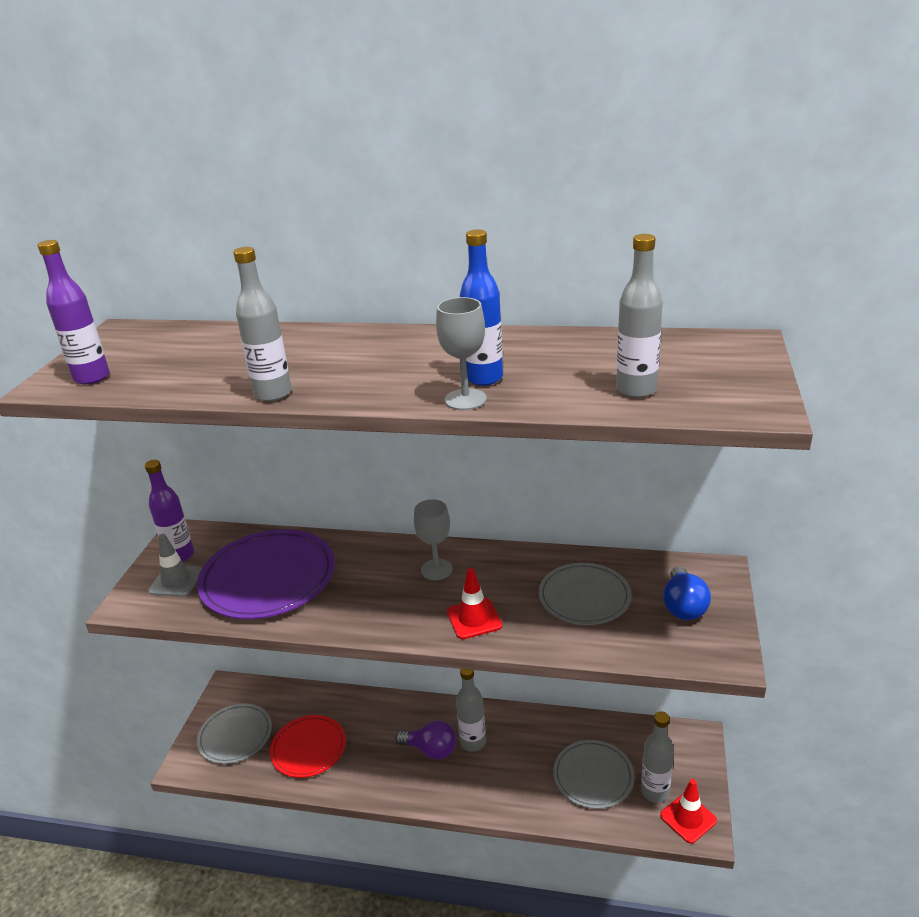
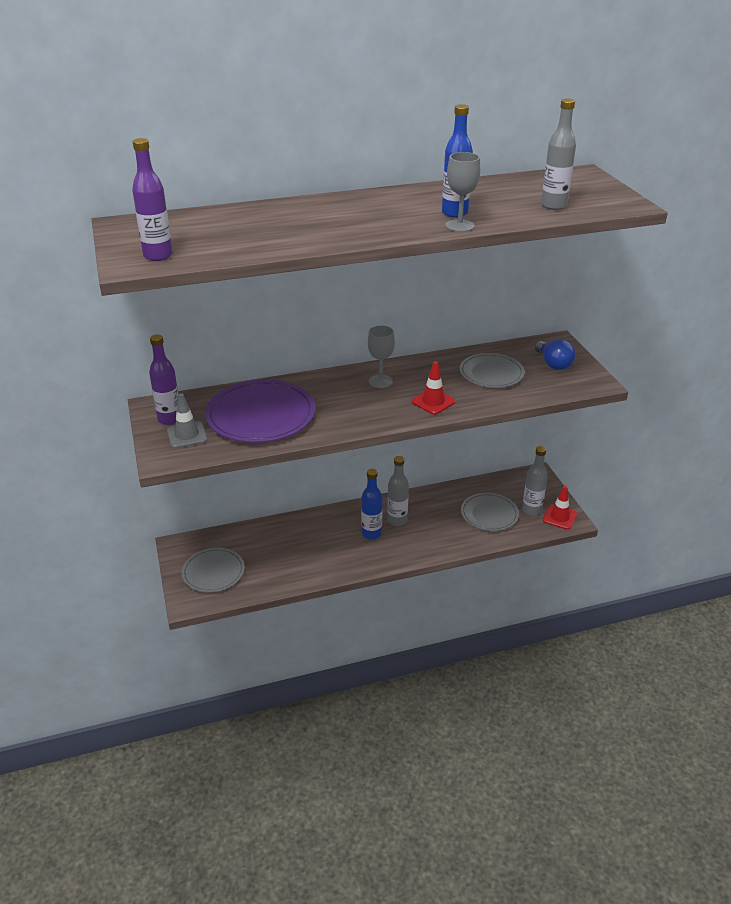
camera: 30 degrees left, 5 degrees up
grey bottle [233,247,292,401] -> none
red plate [270,715,346,778] -> none
purple light bulb [395,720,456,760] -> blue bottle [361,469,383,540]

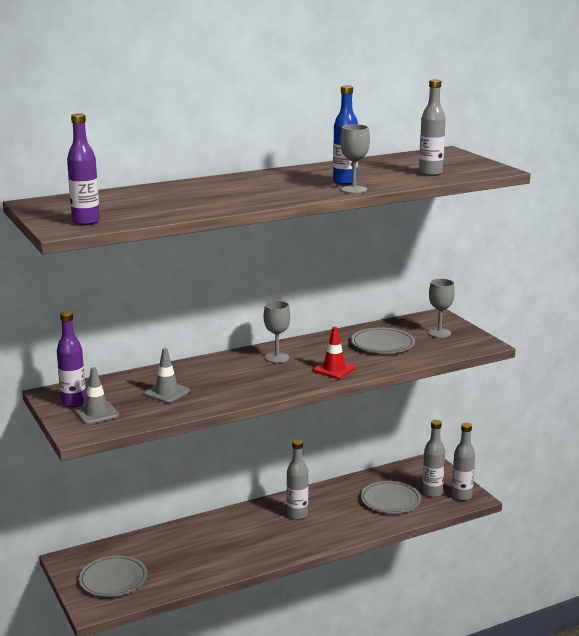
camera: 10 degrees left, 15 degrees down
purple plate [205,379,316,443] -> grey traffic cone [144,348,190,403]
blue bottle [361,469,383,540] -> none
blue light bulb [535,339,575,370] -> grey goblet [428,279,455,338]
red traffic cone [542,486,577,530] -> grey bottle [452,423,475,501]

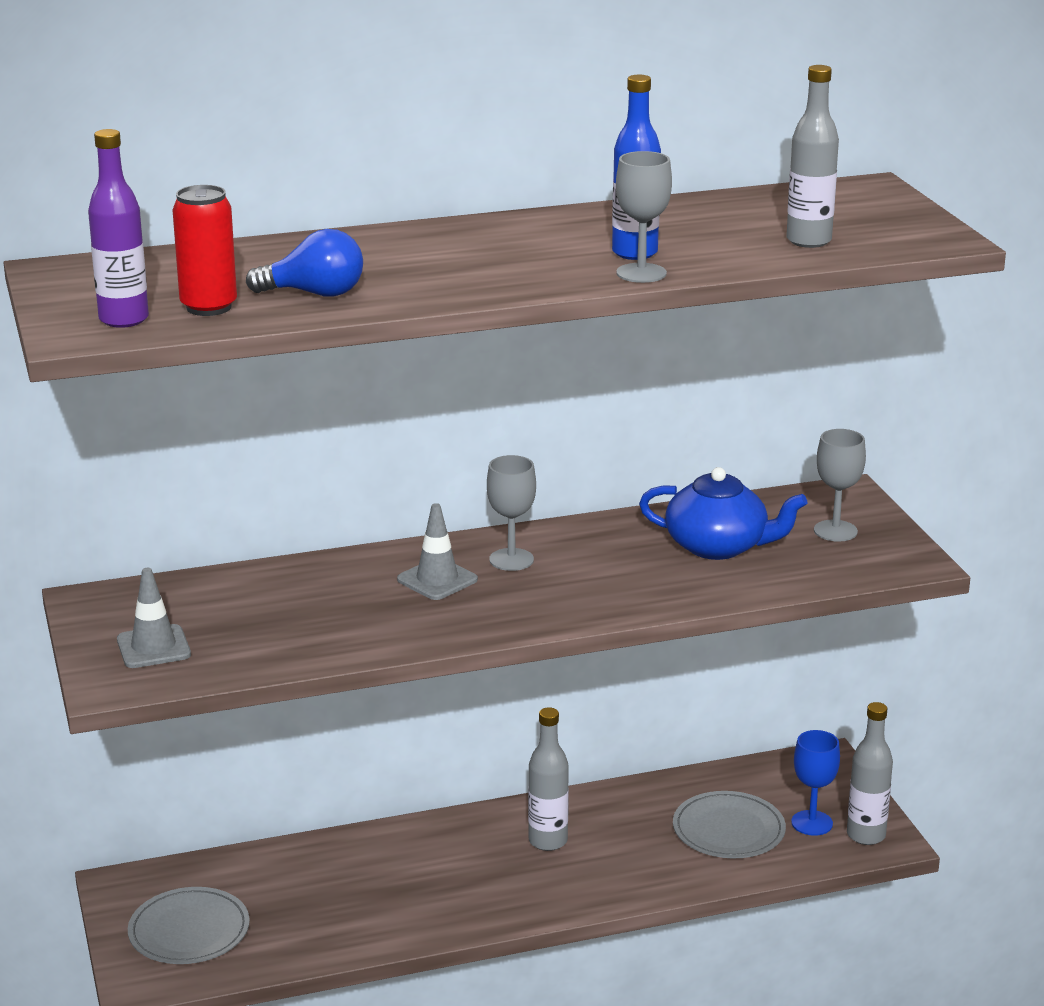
camera: 10 degrees right, 5 degrees up
purple bottle [57,311,86,407] -> none
grey traffic cone [144,348,190,403] -> grey traffic cone moved to [397,503,478,600]
red traffic cone [313,327,356,379] -> none
grey plate [351,328,415,354] -> blue teapot [639,467,807,560]
grey bottle [422,420,445,497] -> blue goblet [791,730,840,836]
none -> red can [172,185,237,316]
none -> blue light bulb [246,229,363,297]

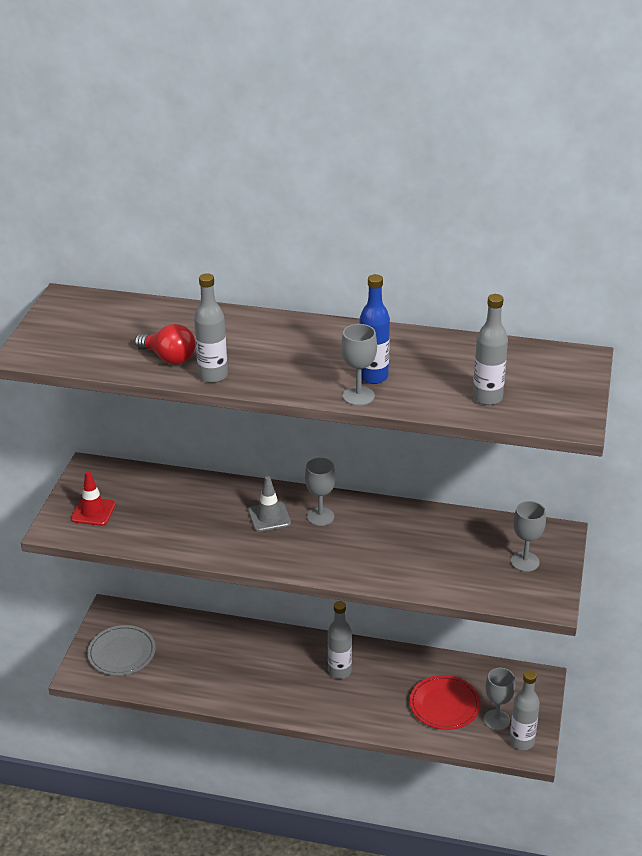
camera: 30 degrees right, 10 degrees up
purple bottle [88,129,149,328] -> none
grey traffic cone [117,568,191,668] -> red traffic cone [71,471,116,526]
red can [172,185,237,316] -> none
blue light bulb [246,229,363,297] -> red light bulb [135,324,196,365]
blue teapot [639,467,807,560] -> none
grey plate [673,791,786,858] -> red plate [410,675,481,730]
blue goblet [791,730,840,836] -> grey goblet [484,668,515,730]
none -> grey bottle [194,273,228,383]

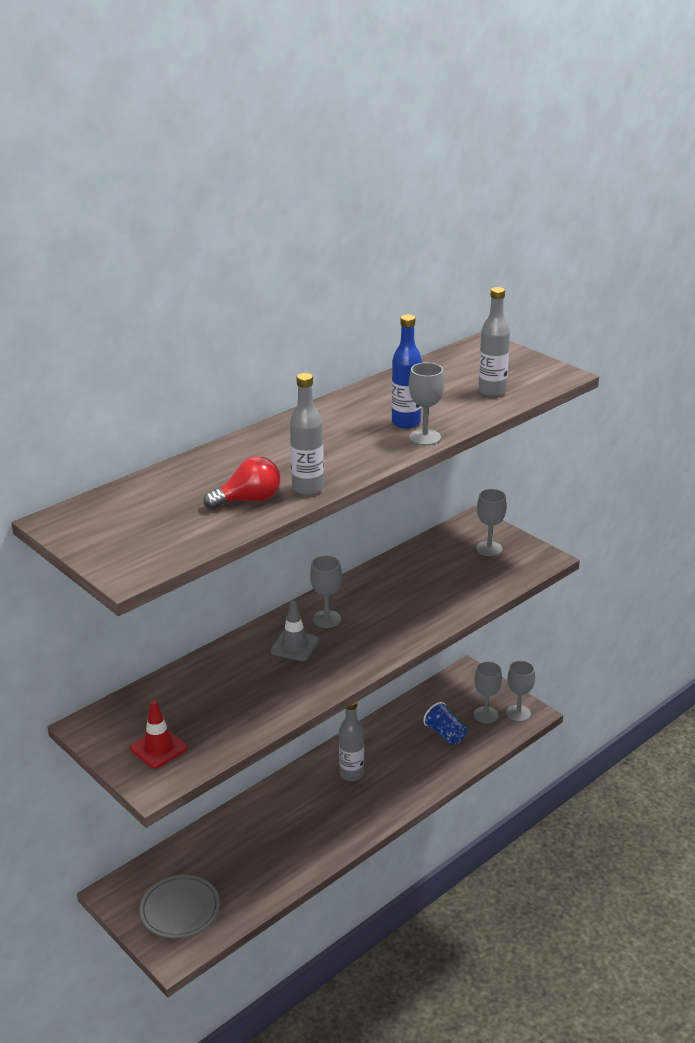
camera: 55 degrees left, 5 degrees down
red plate [410,675,481,730] -> blue cup [423,702,467,745]
grey bottle [510,670,540,750] -> grey goblet [506,660,535,722]

